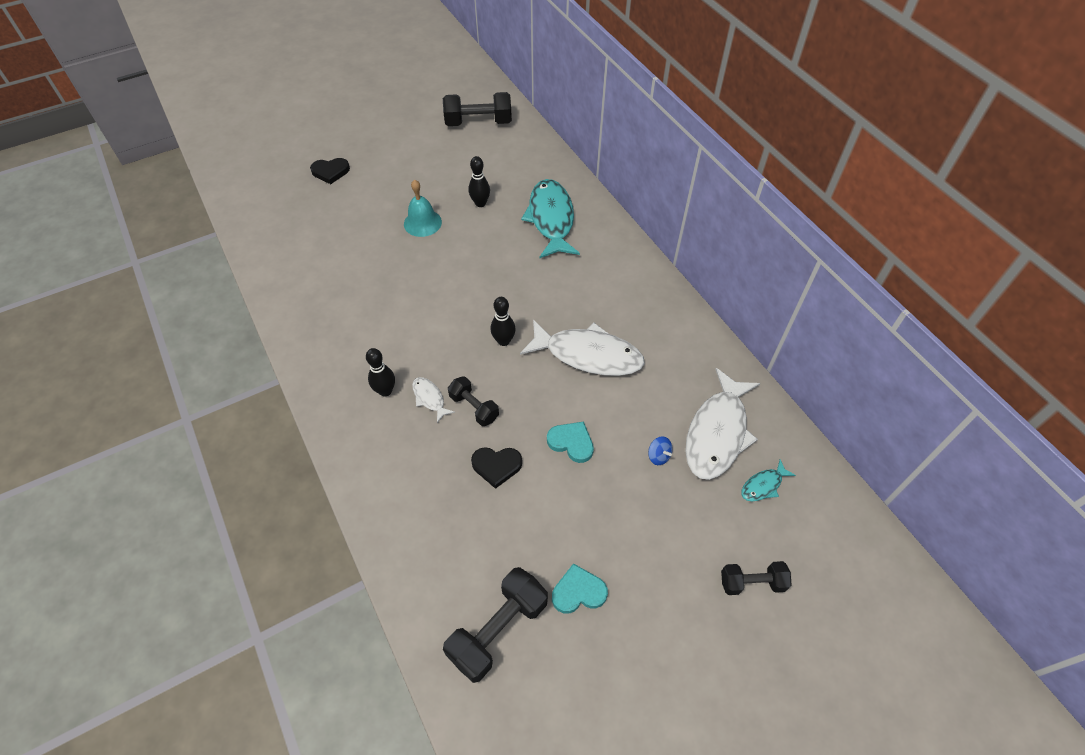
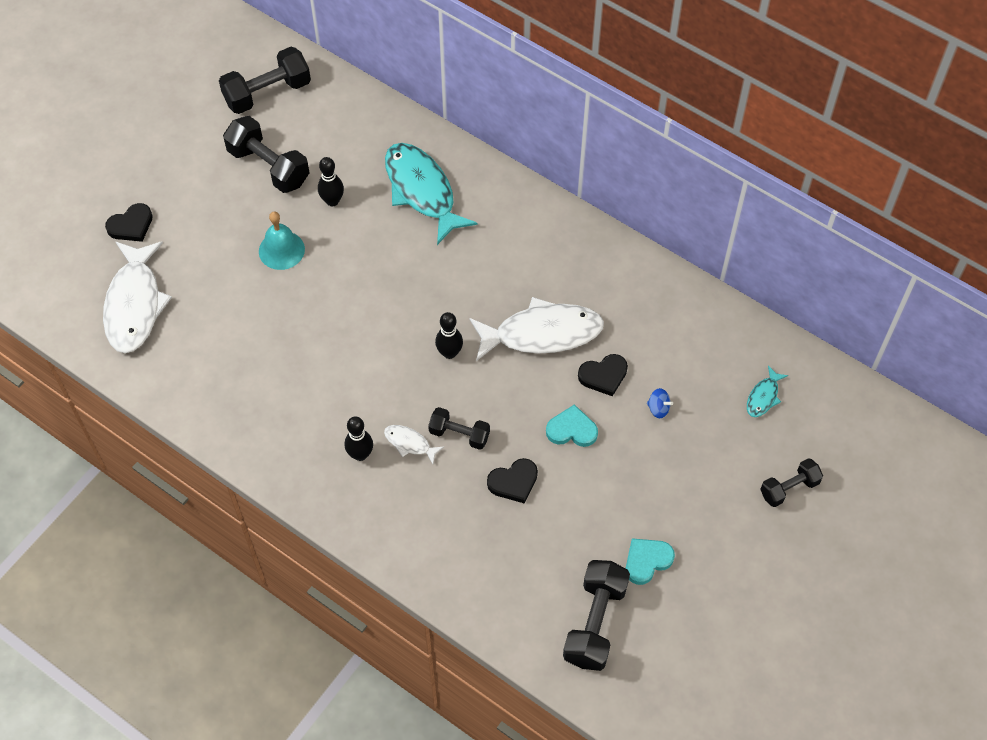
camera: 25 degrees left, 5 degrees up
white fish [685,368,760,480] -> white fish moved to [103,241,172,353]
none -> black dumbbell [223,116,309,193]
none -> black heart [578,354,628,396]

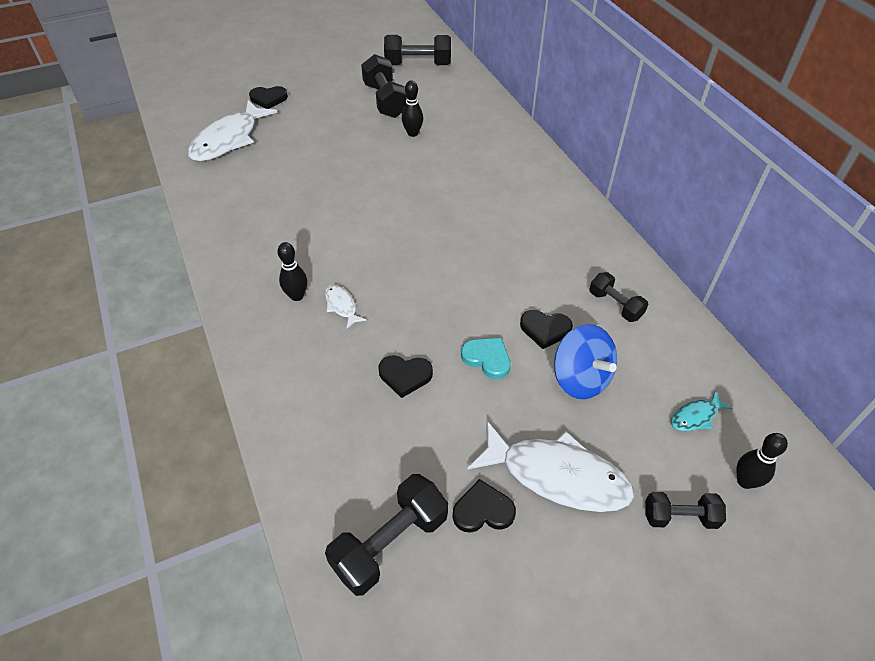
camera: 30 degrees right, 10 degrees down
turquoise bell [259,212,305,270] -> none
turquoise fish [385,143,477,245] -> none
black dumbbell [428,407,490,450] -> black dumbbell moved to [589,272,648,322]
black bowling pin [435,312,463,359] -> black bowling pin moved to [736,433,788,489]
white fish [469,297,604,361] -> white fish moved to [468,421,634,512]
turquoise heart [626,538,675,585] -> black heart [453,479,516,533]
blue spinning top [647,388,673,418] -> blue spinning top [554,324,617,399], size x2.31

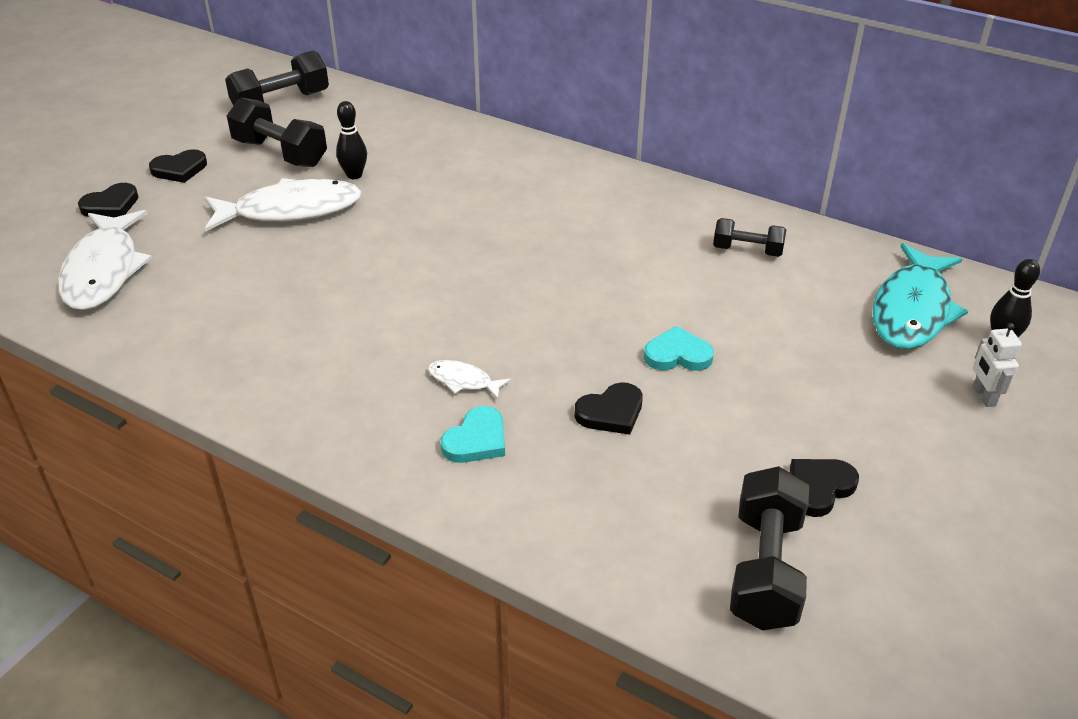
camera: 35 degrees left, 10 degrees down
black bowling pin [277,242,307,301] -> none
white fish [468,421,634,512] -> white fish moved to [205,178,362,231]
black heart [520,310,573,349] -> black heart moved to [149,149,207,183]
blue spinning top [554,324,617,399] -> none
black dumbbell [645,492,726,529] -> white robot [973,323,1022,407]
turquoise fish [671,391,732,431] -> turquoise fish [873,243,968,349], size x2.22
none -> turquoise heart [441,406,505,463]

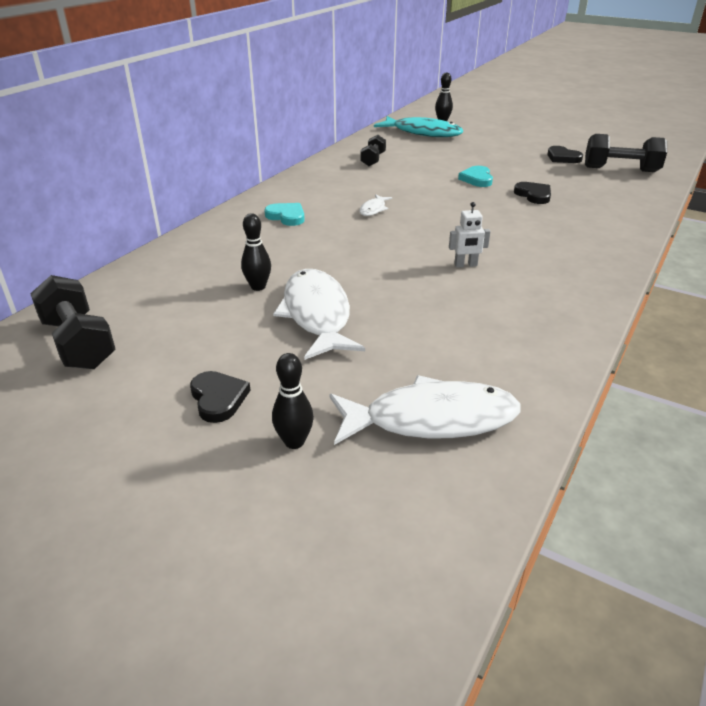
camera: 90 degrees left, 5 degrees down
black heart [78,183,139,217] -> black bowling pin [272,353,314,449]
black dumbbell [227,97,327,167] -> none
white fish [428,360,511,400] -> white fish moved to [359,194,392,216]
turquoise heart [441,406,505,463] -> turquoise heart moved to [264,203,305,226]
white robot [973,323,1022,407] -> white robot moved to [449,202,491,268]

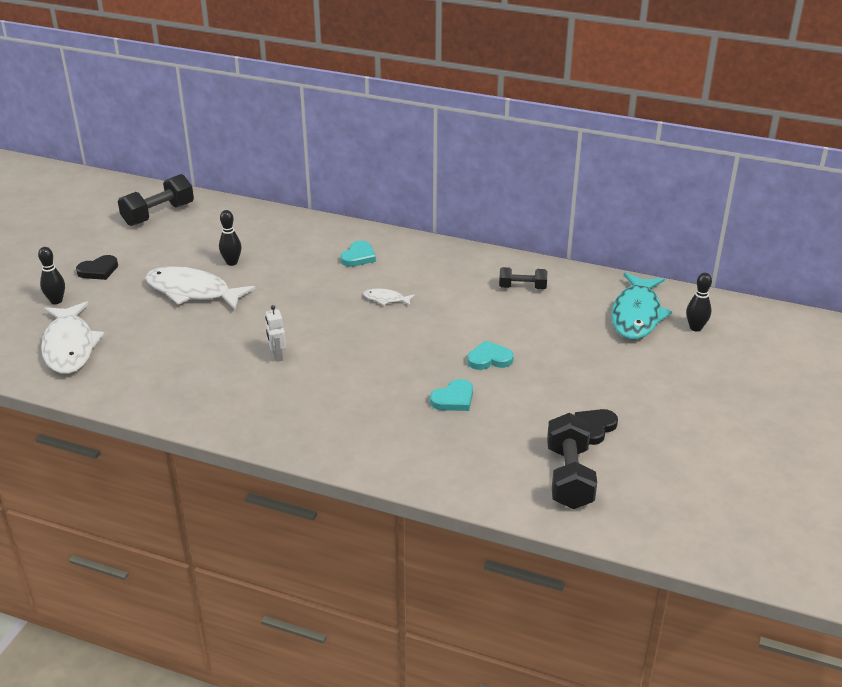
camera: 80 degrees right, 0 degrees up
white fish [273,269,365,360] -> white fish turned 135 degrees counterclockwise [145,266,256,310]
black heart [514,182,551,204] -> turquoise heart [430,379,473,411]

